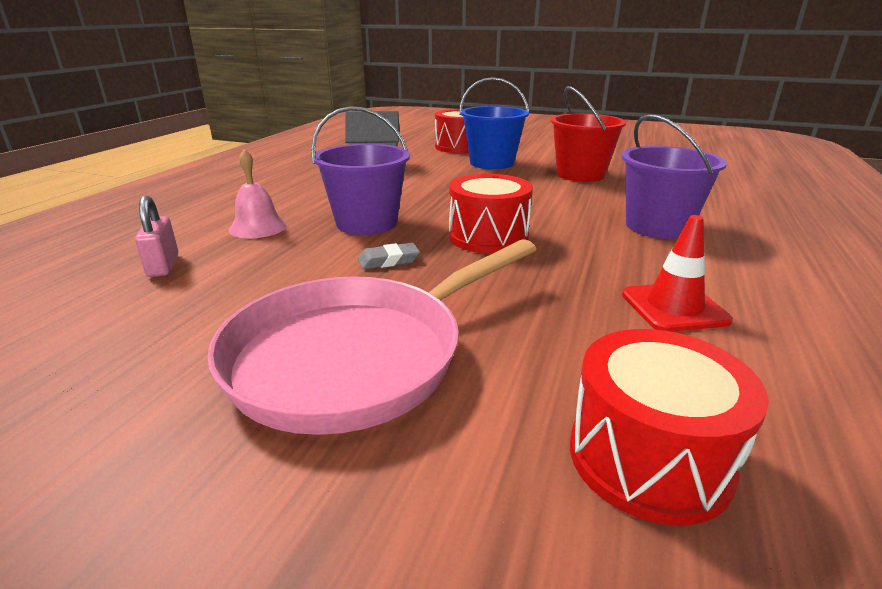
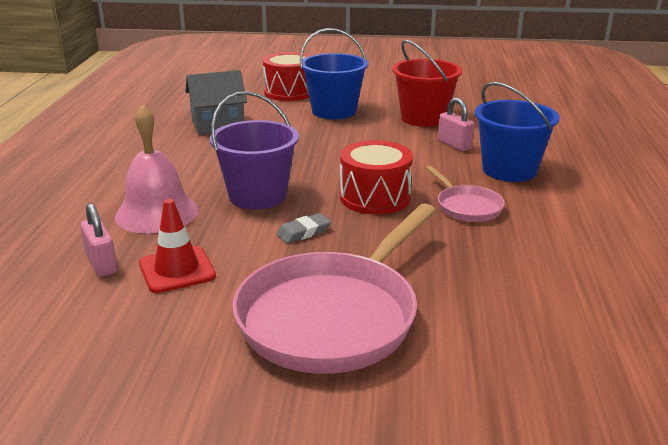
camera: 15 degrees left, 0 degrees up
pink bell [229,149,287,239] -> pink bell [115,104,198,234], size x1.51
red drum [570,329,769,525] -> none
purple bucket [621,114,727,239] -> blue bucket [475,82,560,182]
red traffic cone [622,215,733,332] -> red traffic cone moved to [139,199,216,293]
none -> pink pan [426,166,505,222]
none -> pink padlock [438,98,475,151]

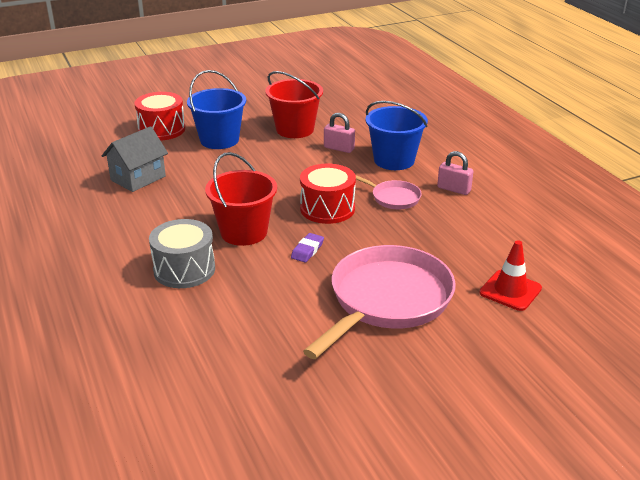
camera: 30 degrees left, 5 degrees up
pink padlock [80,203,118,277] -> pink padlock moved to [437,151,473,195]
pink bell [115,104,198,234] -> grey drum [149,219,215,288]
red traffic cone [139,199,216,293] -> red traffic cone moved to [479,240,542,311]
purple bucket [210,91,299,209] -> red bucket [205,152,277,246]
pink pan [232,204,436,374] -> pink pan turned 150 degrees counterclockwise [303,245,456,359]
grey eraser [276,213,331,243] -> purple eraser [291,233,324,262]

